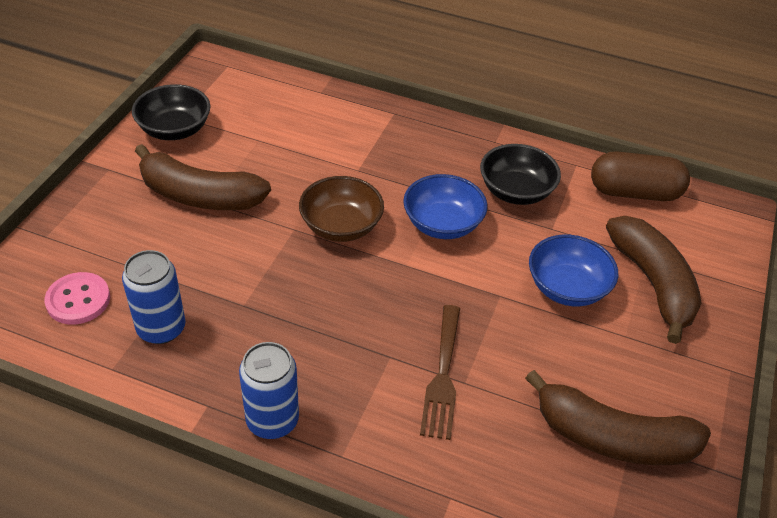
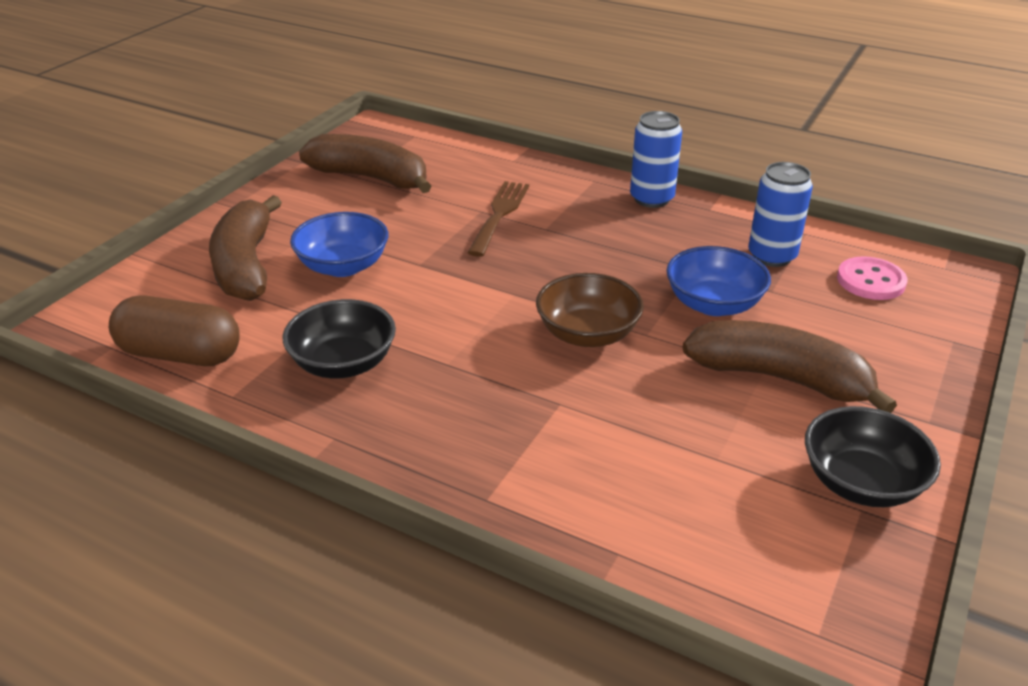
camera: 170 degrees left, 10 degrees down
blue bowl [403,174,488,239] -> blue bowl moved to [666,246,771,316]

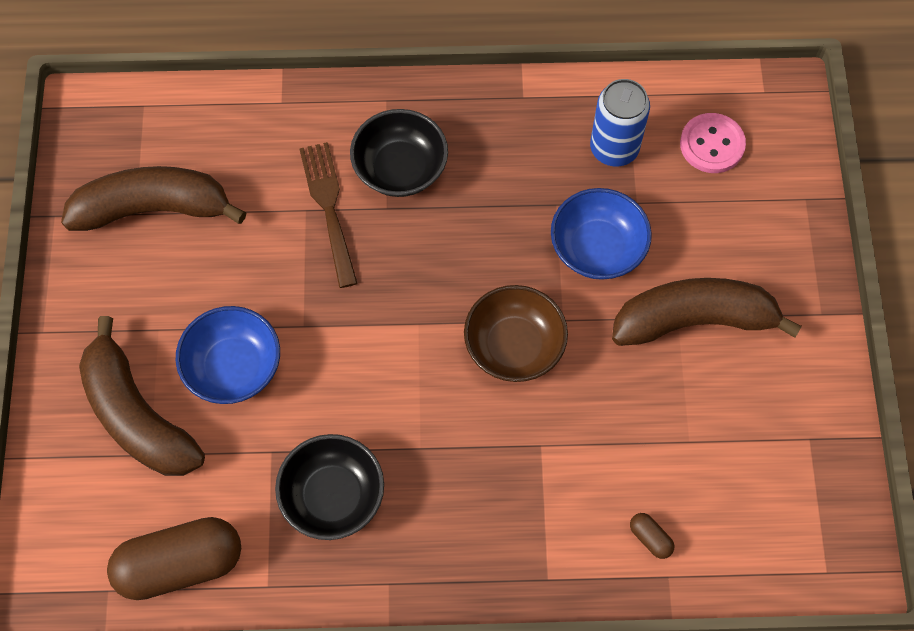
camera: 30 degrees left, 30 degrees up
blue can [630,111,682,208] -> none
black bowl [805,406,941,507] -> black bowl moved to [350,109,448,197]
none -> brown capsule [630,513,674,559]

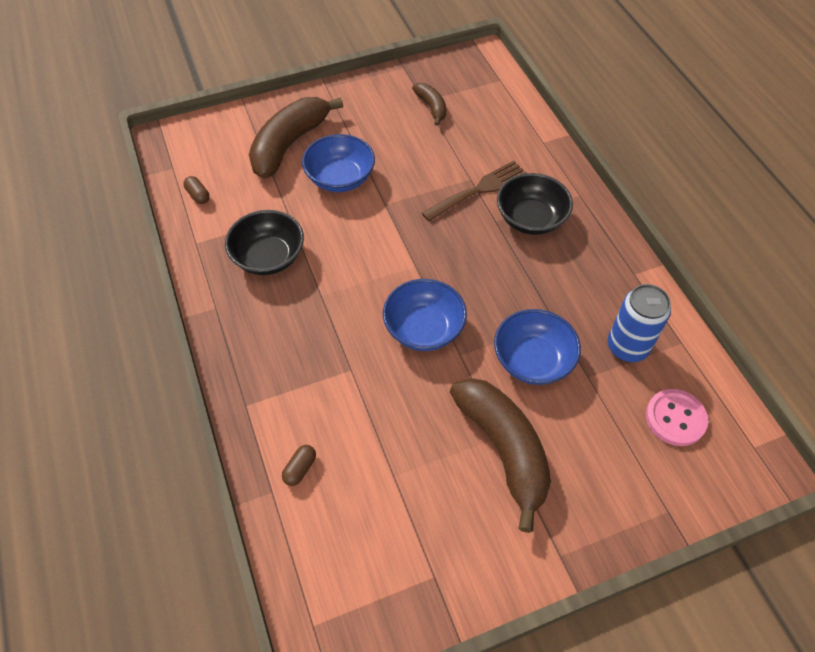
camera: 70 degrees right, 10 degrees down
brown banana [61,166,247,231] -> brown banana [412,83,446,126], size x0.50
brown capsule [107,517,241,600] -> brown capsule [183,176,210,204], size x0.40
brown bowl [464,285,568,382] -> blue bowl [383,279,467,351]

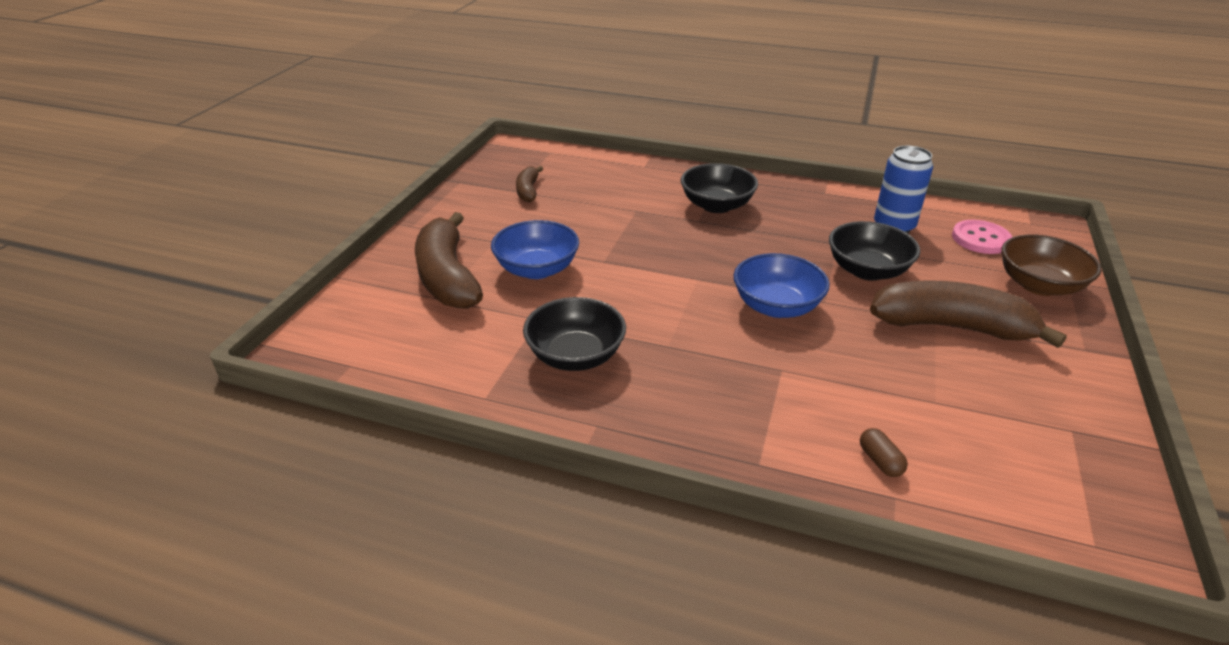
camera: 50 degrees left, 20 degrees down
brown capsule [183,176,210,204] -> none
brown banana [412,83,446,126] -> brown banana turned 105 degrees counterclockwise [516,166,543,202]
brown fork [422,161,527,222] -> none
blue bowl [494,309,581,385] -> black bowl [829,221,920,281]
none -> brown bowl [1001,234,1101,296]

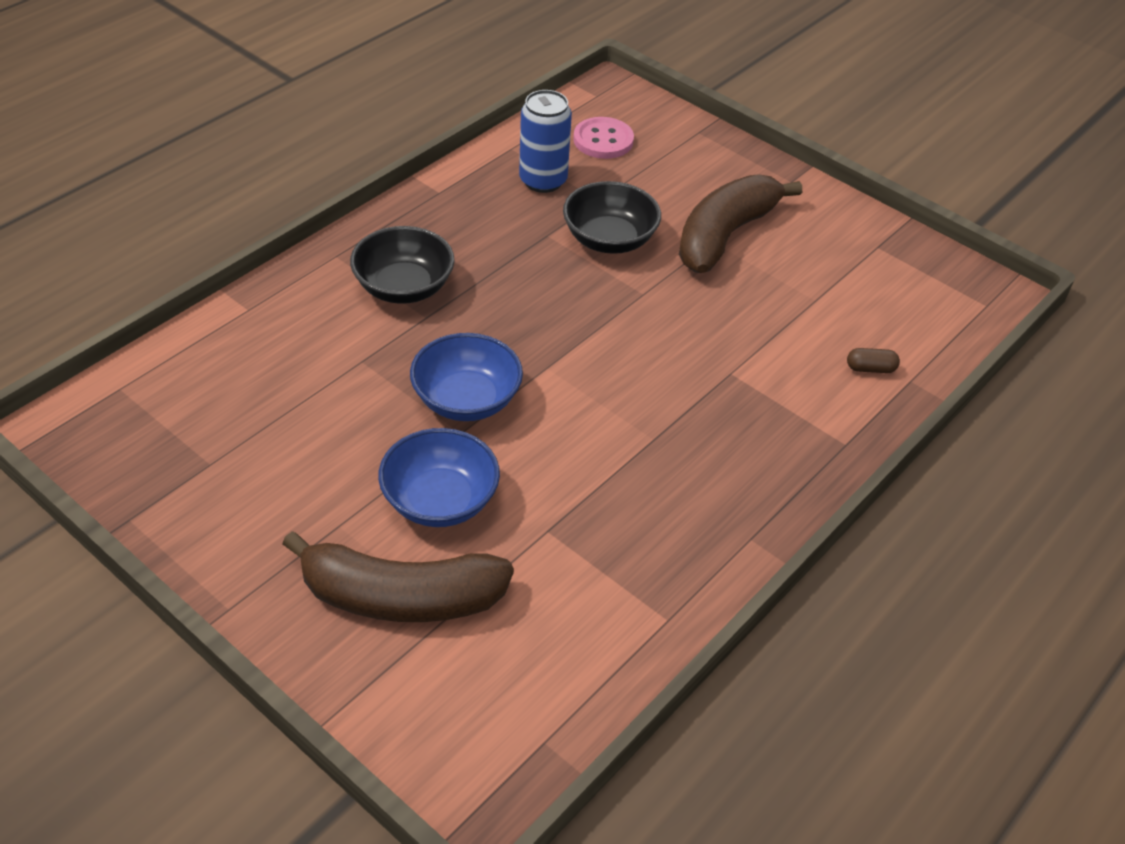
camera: 70 degrees left, 10 degrees up
brown banana [516,166,543,202] -> none
black bowl [523,297,626,371] -> none
blue bowl [734,253,830,318] -> blue bowl moved to [410,333,523,421]
brown bowl [1001,234,1101,296] -> none

